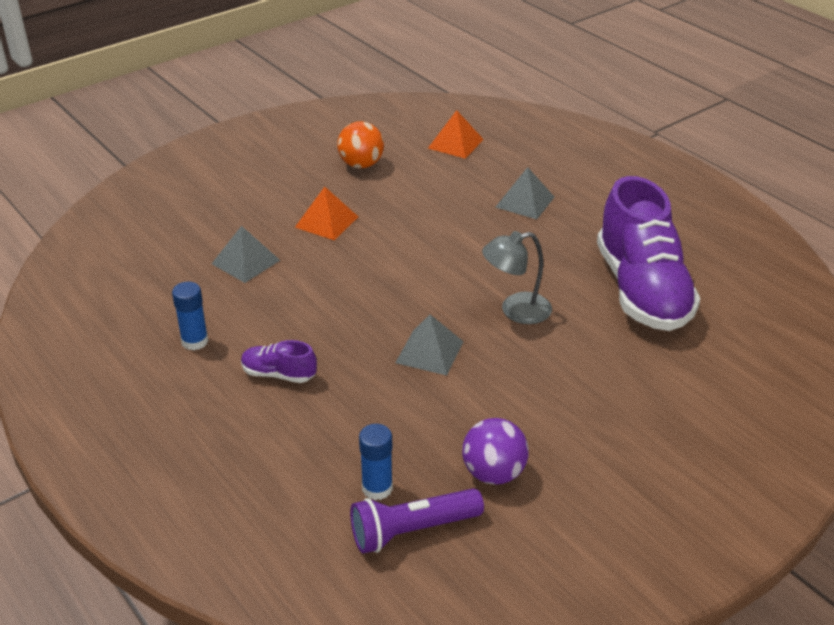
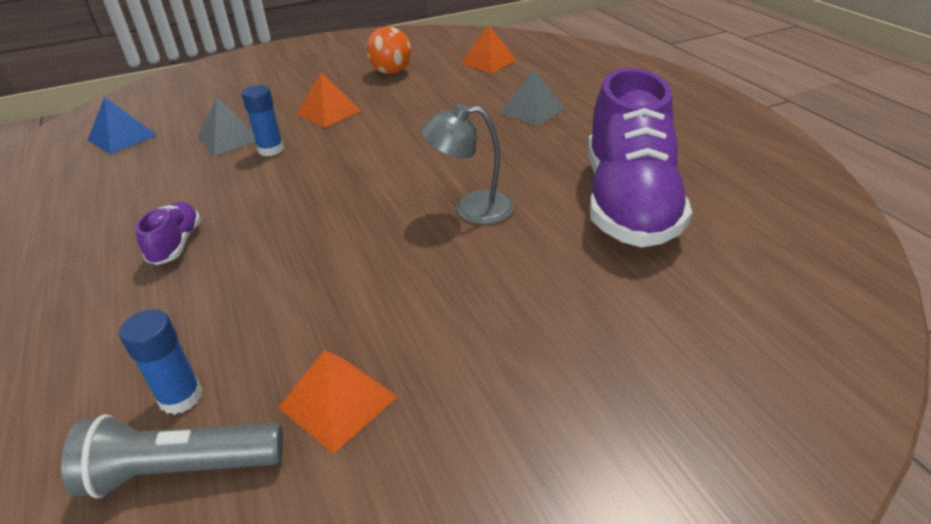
camera: 15 degrees right, 0 degrees up
blue glue stick [172,282,209,350] -> blue glue stick moved to [242,85,284,156]
purple shoe [241,340,317,383] -> purple shoe turned 60 degrees clockwise [136,202,201,265]
purple flashlight [350,489,484,554] -> grey flashlight [61,414,283,498]
grey pyramid [395,315,464,375] -> none
purple ball [462,418,529,485] -> orange pyramid [278,350,398,454]
none -> blue pyramid [88,97,156,154]

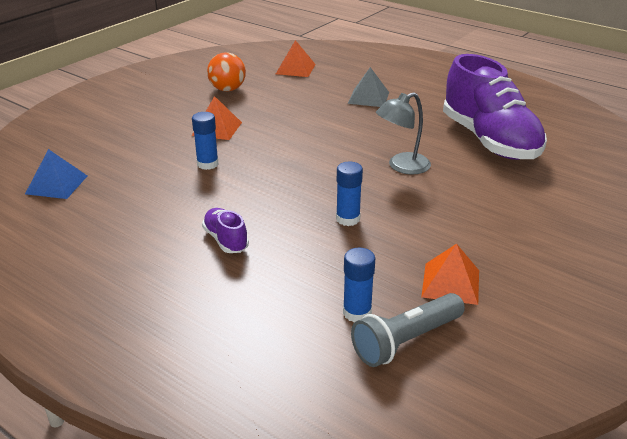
camera: 30 degrees left, 5 degrees down
grey pyramid [198,97,256,156] -> none
none -> blue glue stick [336,162,363,226]

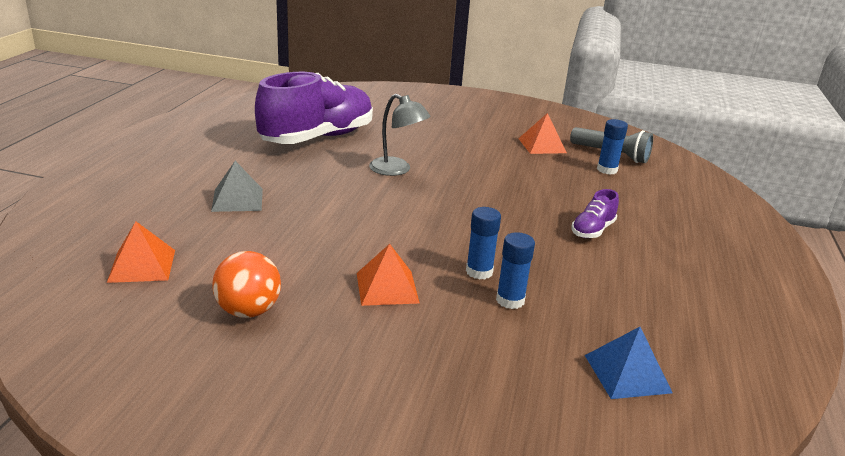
camera: 115 degrees left, 5 degrees down
blue glue stick [336,162,363,226] -> blue glue stick moved to [496,232,535,309]

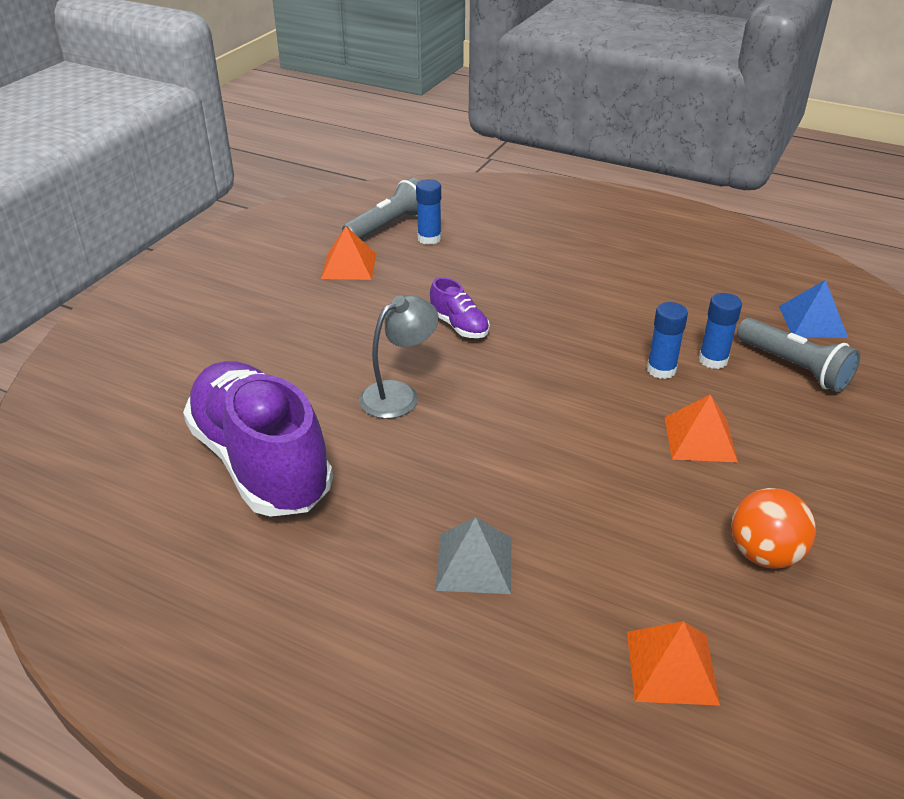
camera: 75 degrees left, 10 degrees up
purple shoe [571,189,619,238] -> purple shoe moved to [430,277,490,338]
none -> grey flashlight [737,318,860,393]

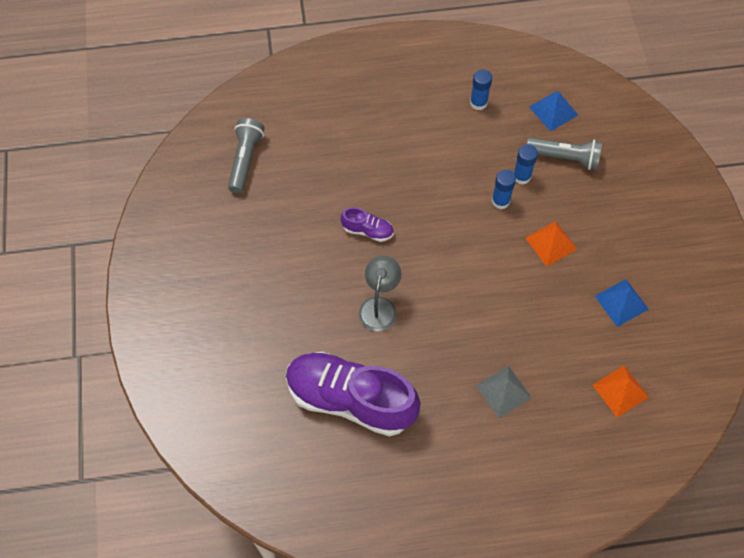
camera: 35 degrees left, 25 degrees up
orange pyramid [321,226,376,280] -> none
blue glue stick [416,179,441,245] -> blue glue stick moved to [470,69,492,110]
orange ball [731,488,816,568] -> blue pyramid [595,279,649,327]

